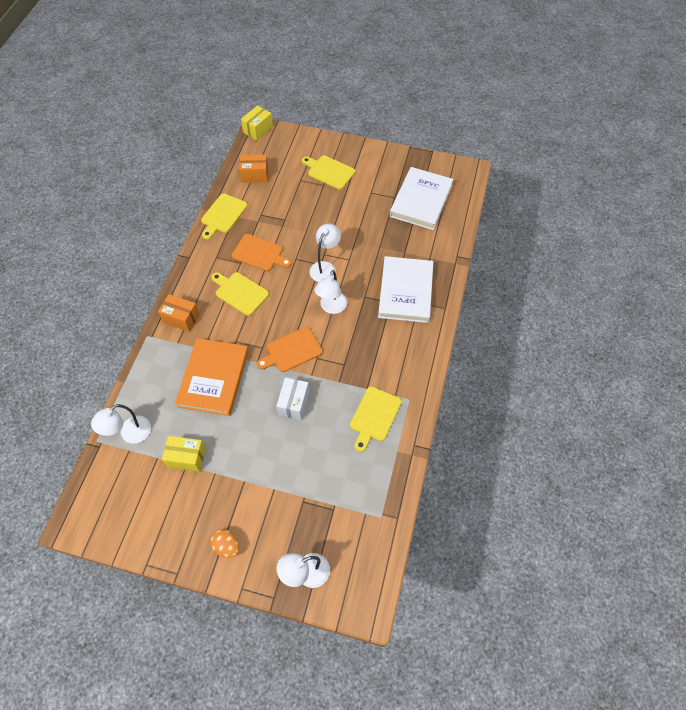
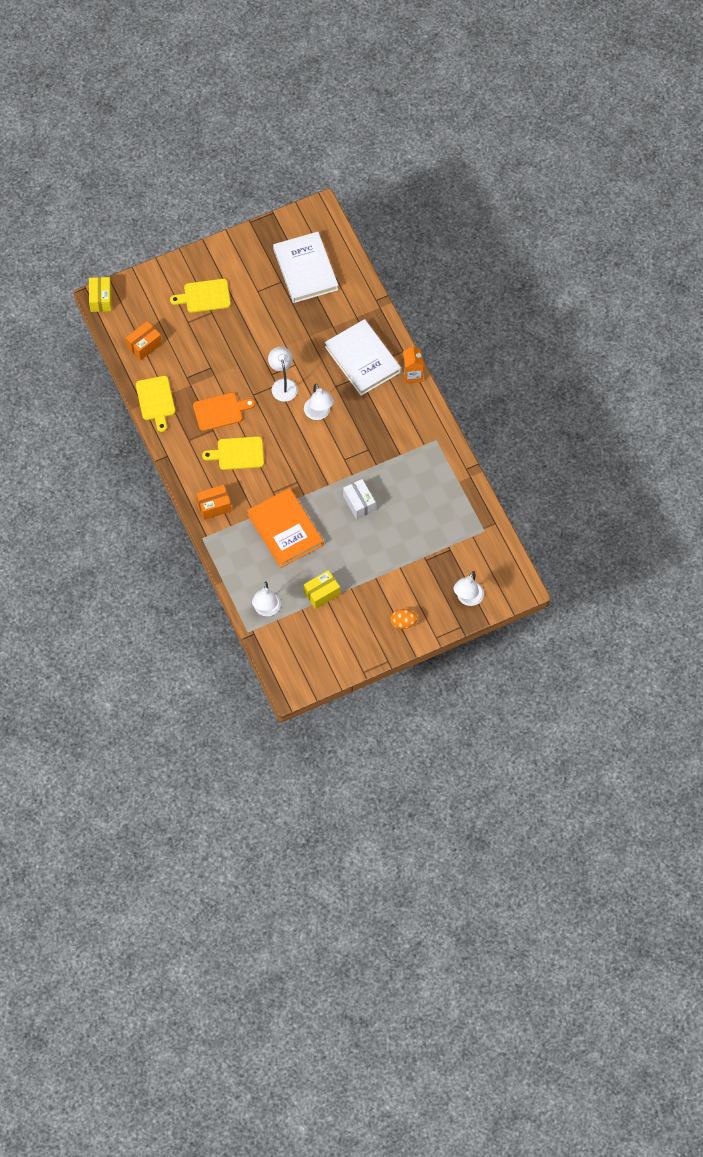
camera: 40 degrees left, 5 degrees up
orange cutting board [257,327,323,372] -> none
yellow cutting board [350,387,402,452] -> none
none -> orange carton [403,345,424,384]

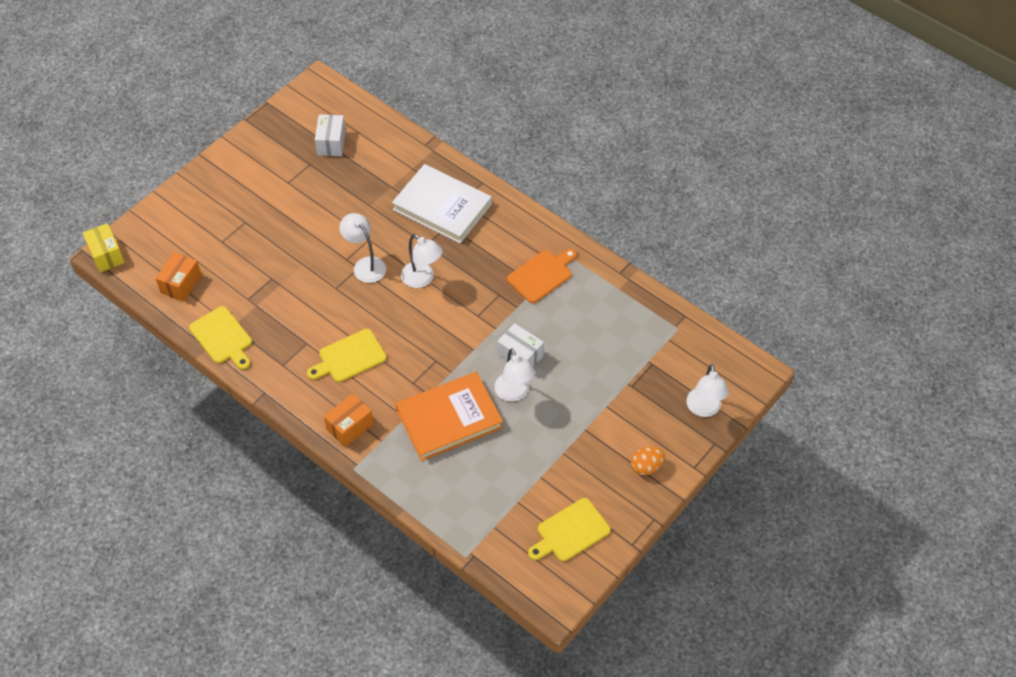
camera: 25 degrees left, 10 degrees down
yellow cutting board [170,279,231,313] -> yellow cutting board moved to [528,498,610,561]
orange cutting board [193,392,255,431] -> orange cutting board moved to [507,249,577,303]
orange book [247,488,324,568] -> orange book turned 60 degrees counterclockwise [396,372,503,461]
white lamp [252,581,281,616] -> white lamp moved to [494,348,535,402]
white book [273,232,339,303] -> white box [315,114,346,156]
yellow box [304,570,340,609] -> none
orange carton [403,345,424,384] -> none

